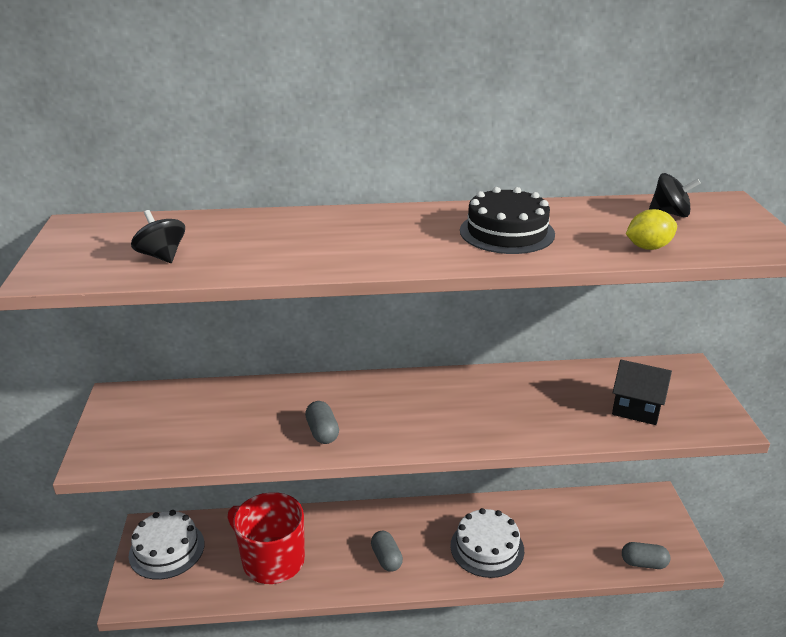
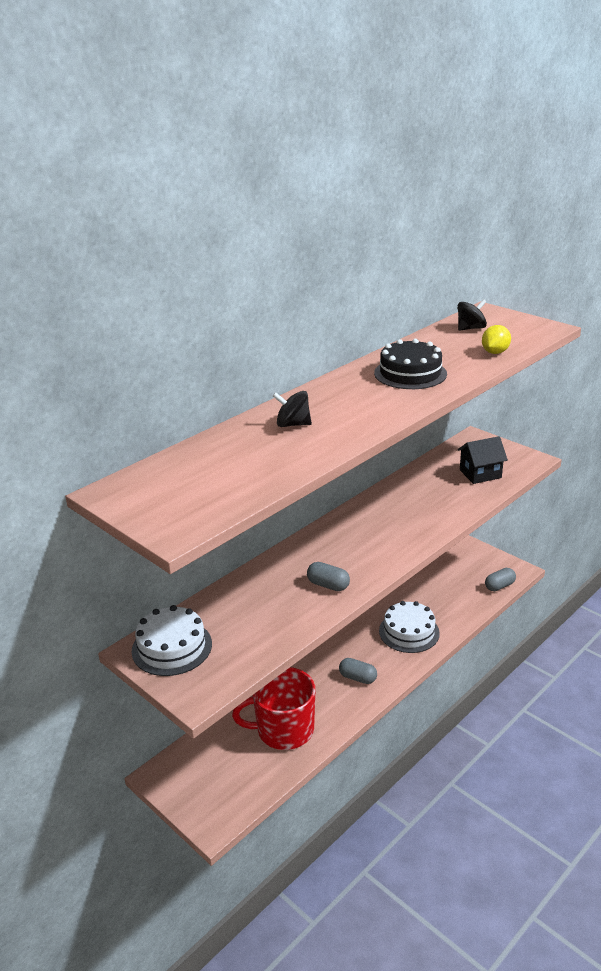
camera: 40 degrees left, 0 degrees up
white cake [129,510,205,580] -> white cake moved to [132,605,212,676]
black spinning top [131,210,185,263] -> black spinning top moved to [273,391,312,427]

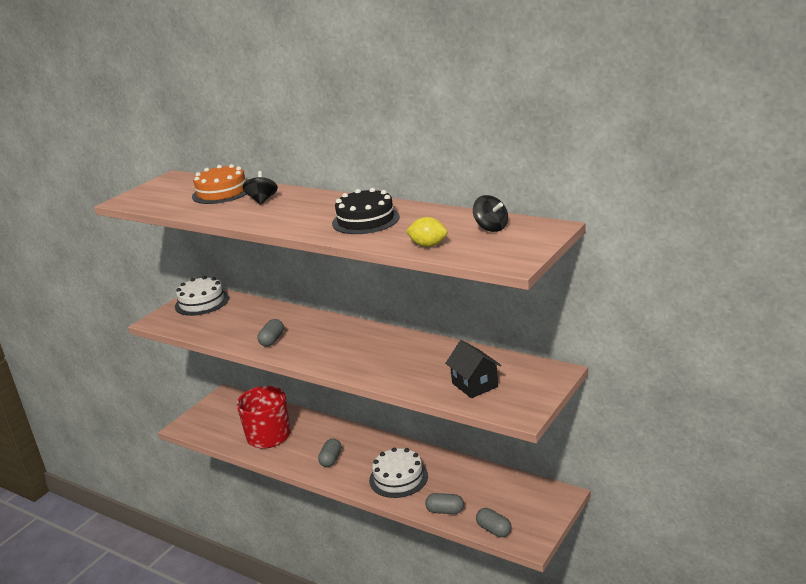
camera: 80 degrees right, 5 degrees down
none -> orange cake [192,164,247,204]
none -> grey capsule [425,493,464,514]

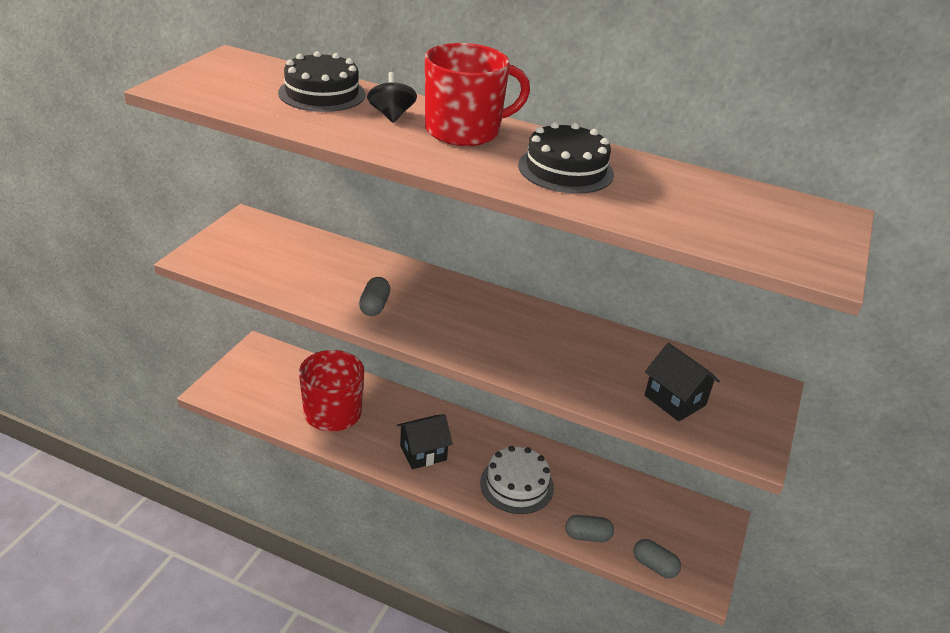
camera: 15 degrees left, 10 degrees up
white cake [175,276,229,316] -> none
orange cake [192,164,247,204] -> black cake [278,51,365,112]
grey capsule [318,438,341,467] -> black house [397,414,453,469]
yellow lemon [406,217,447,247] -> none
black spinning top [473,195,508,232] -> none
none -> red mug [425,43,530,146]

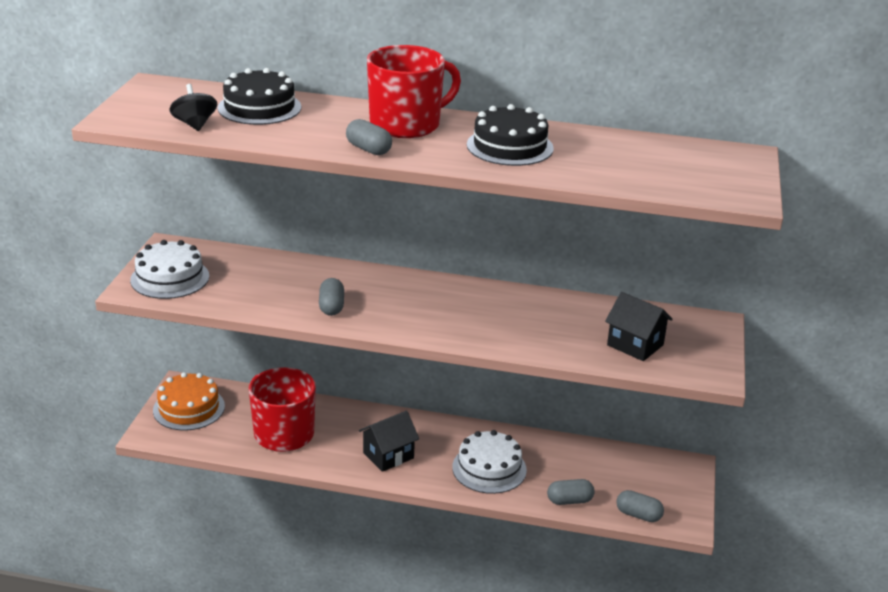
camera: 10 degrees left, 5 degrees down
black spinning top [367,72,417,123] -> black spinning top moved to [169,84,217,131]
none -> white cake [130,240,209,299]
none -> orange cake [153,372,225,431]
none -> grey capsule [346,119,392,155]

